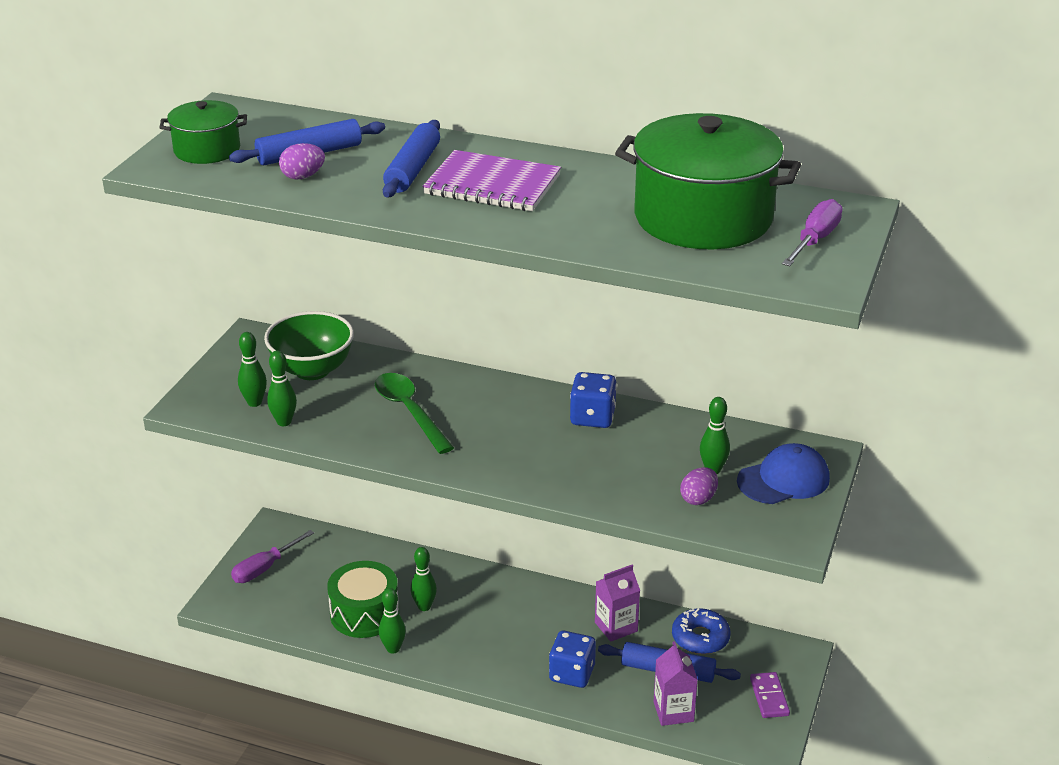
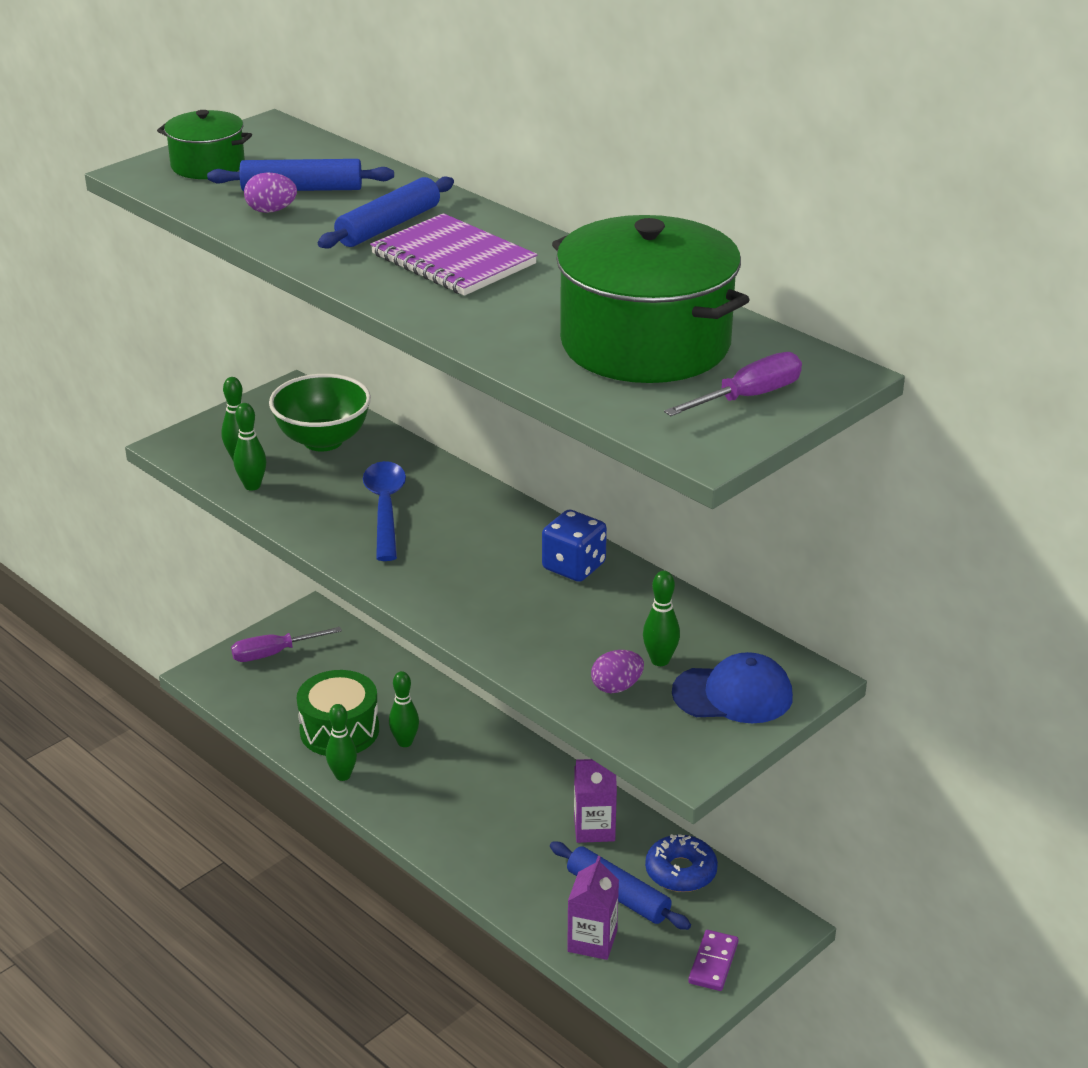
camera: 25 degrees right, 0 degrees up
green spoon [375,373,454,454] -> blue spoon [363,461,406,561]
blue dice [549,631,596,688] -> none

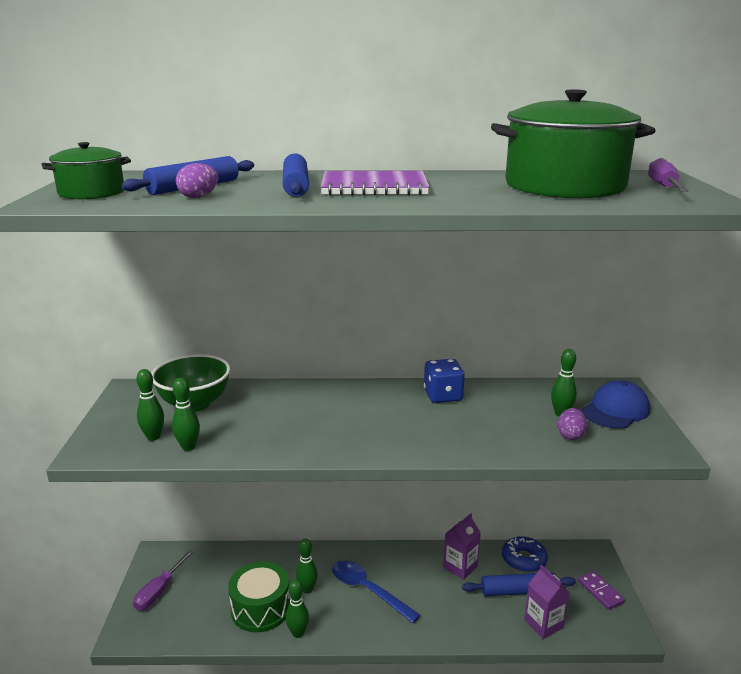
camera: 45 degrees left, 10 degrees down
blue spoon [363,461,406,561] -> blue spoon moved to [332,561,421,623]

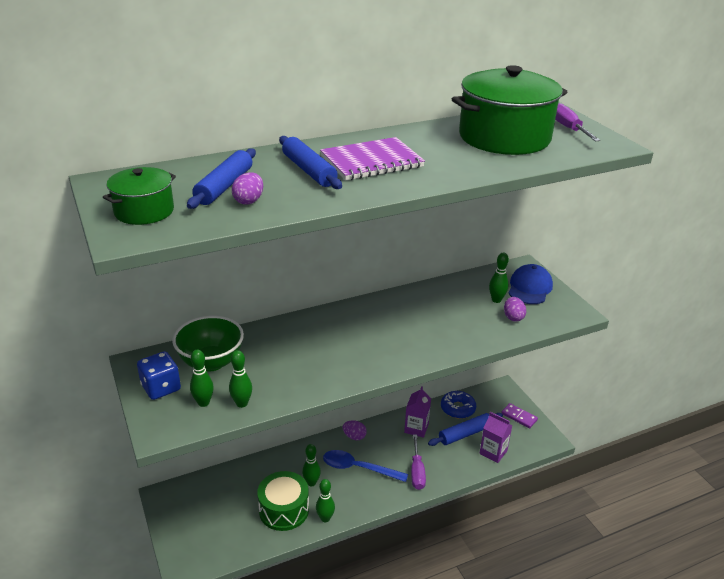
camera: 25 degrees left, 10 degrees up
purple screwdriver [133,550,194,611] -> purple screwdriver moved to [411,434,426,490]
blue dice [424,359,465,403] -> blue dice moved to [137,351,181,400]
none -> purple egg [343,421,367,440]

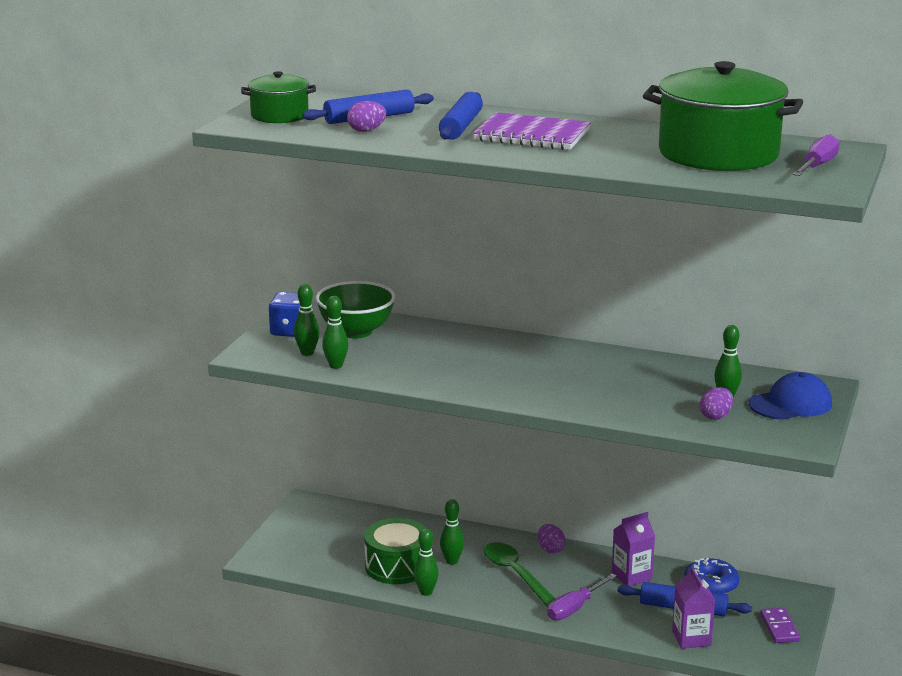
camera: 45 degrees right, 10 degrees down
blue spoon [323,450,408,482] -> green spoon [484,542,555,608]

